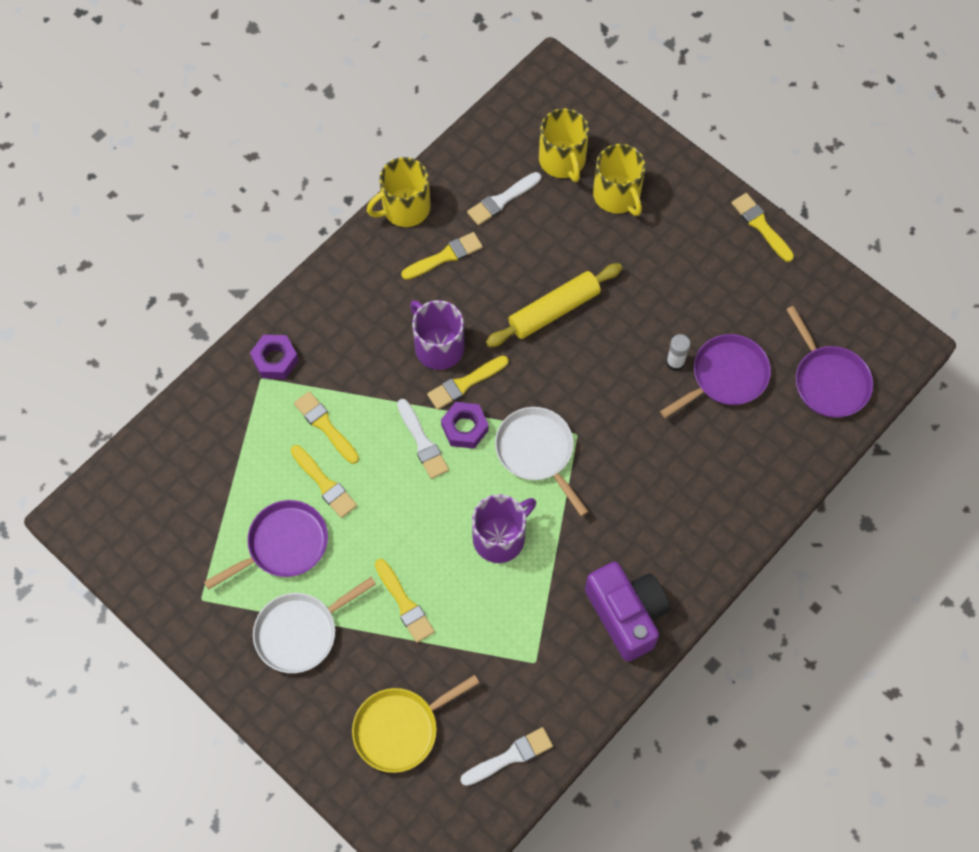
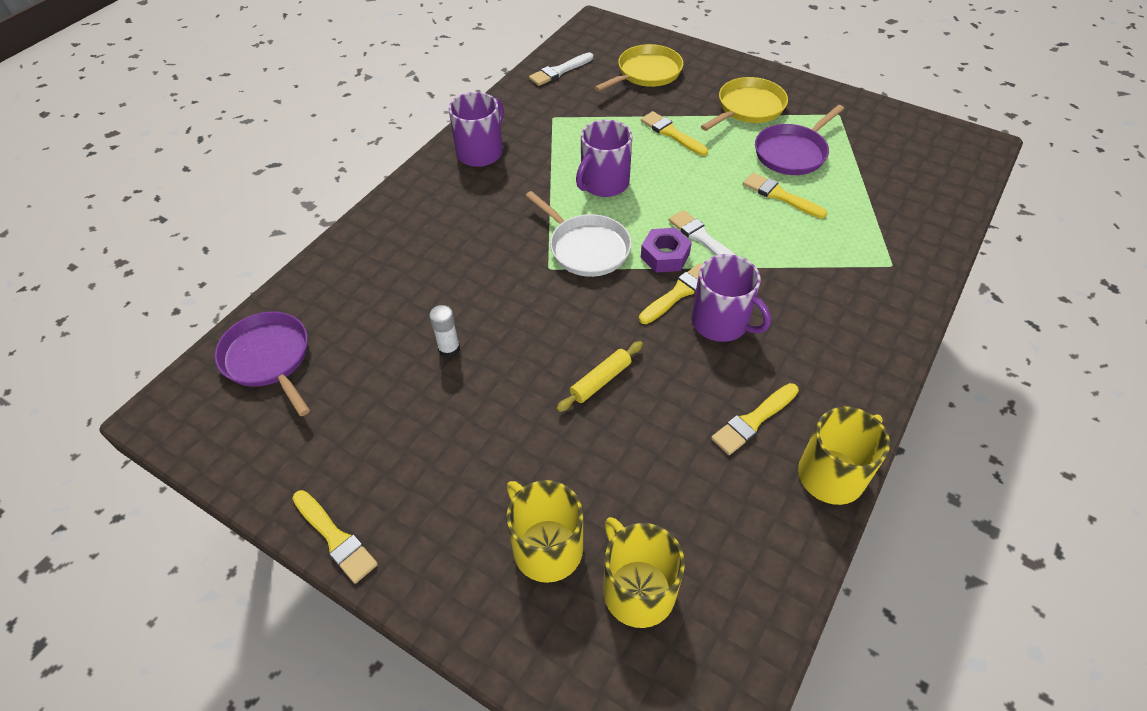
camera: 170 degrees right, 15 degrees down
purple nut [250,335,299,379] -> none
white pan [253,577,376,673] -> yellow pan [701,77,788,131]
yellow brush [294,391,359,464] -> none
white brush [467,172,541,226] -> none
yellow rolling pin [486,263,622,347] -> yellow rolling pin [556,341,643,412], size x0.60
purple camera [585,562,670,661] -> purple mug [449,92,504,167]
purple pan [660,334,771,418] -> none

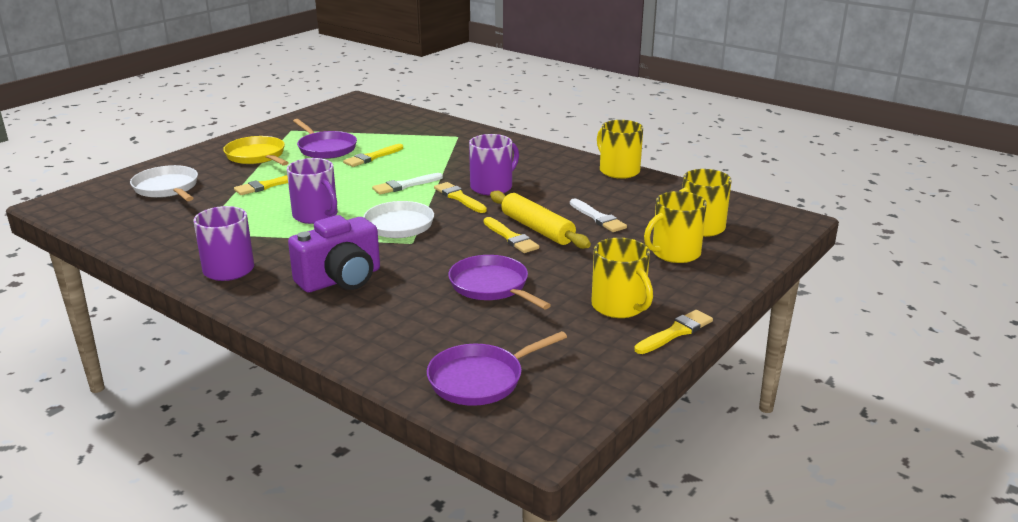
camera: 85 degrees left, 25 degrees down
white glue stick [429,305,460,358] -> purple pan [448,255,551,309]
white brush [529,52,593,86] -> white brush moved to [570,199,627,232]
yellow rolling pin [556,341,643,412] -> yellow rolling pin [490,191,591,249], size x1.67
yellow pan [594,44,683,92] -> white pan [130,165,198,201]
purple nut [641,228,692,272] -> none
yellow brush [711,383,799,455] -> yellow brush moved to [484,217,539,253]
none -> purple camera [288,215,380,292]
none -> yellow mug [591,238,653,318]

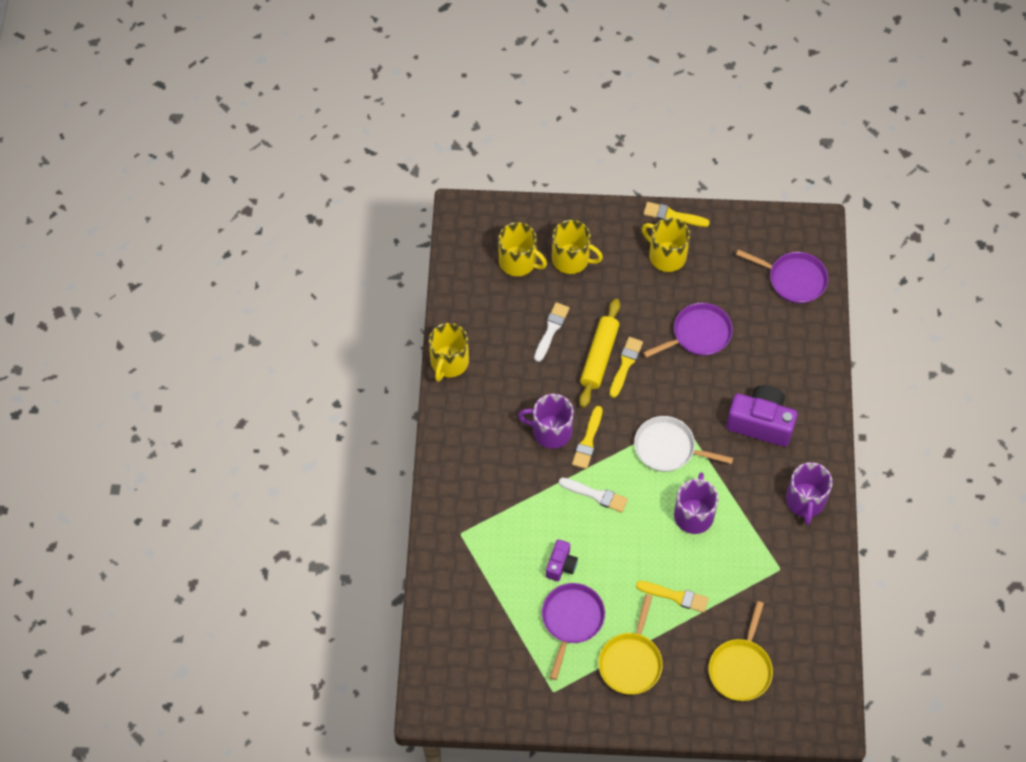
camera: 125 degrees left, 35 degrees up
white pan [130,165,198,201] -> yellow pan [709,601,773,701]
yellow brush [343,144,403,167] -> purple camera [546,539,578,581]
purple pan [448,255,551,309] -> purple pan turned 135 degrees counterclockwise [643,303,733,358]
yellow mug [591,238,653,318] -> yellow mug turned 75 degrees counterclockwise [642,218,690,272]

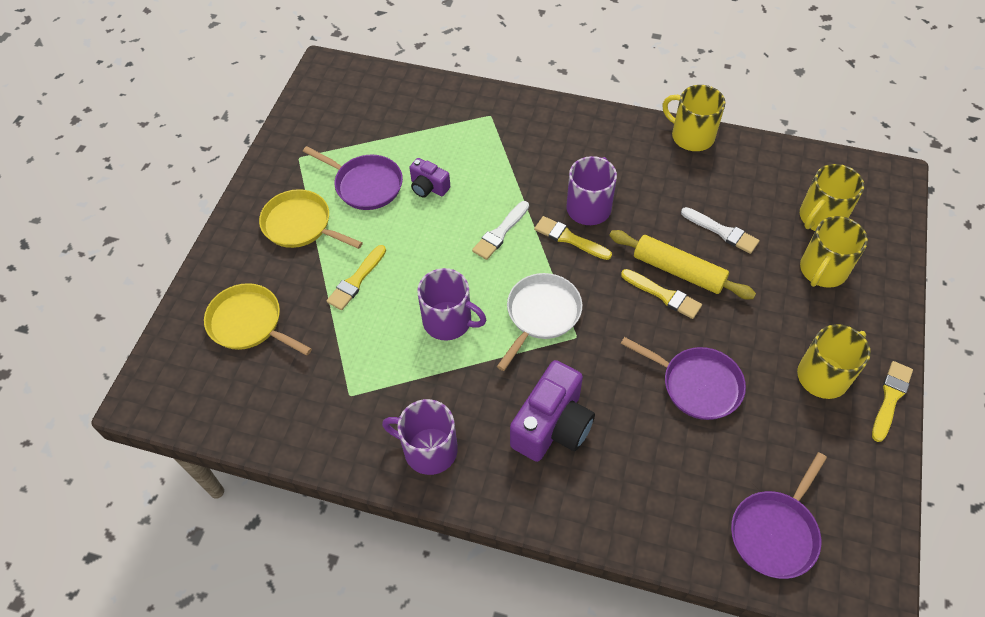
camera: 105 degrees right, 5 degrees down
purple pan [643,303,733,358] -> purple pan turned 45 degrees counterclockwise [621,337,746,420]

